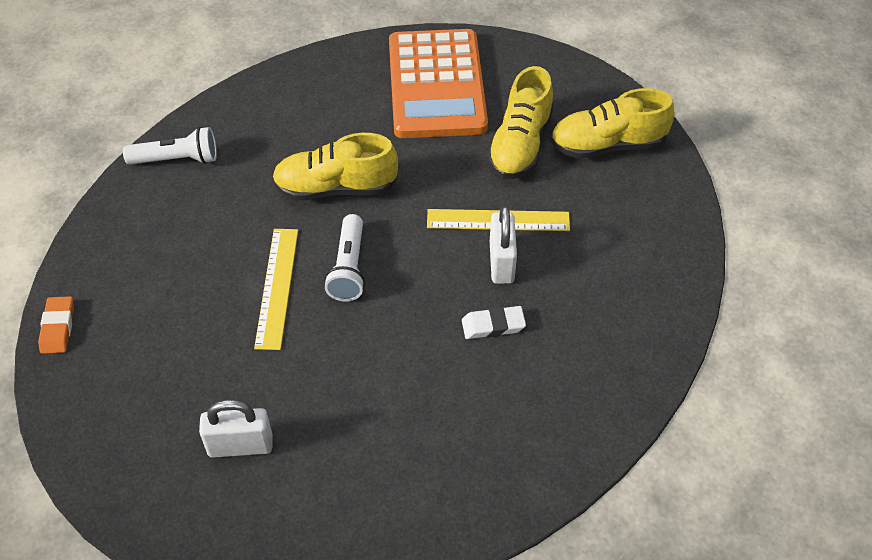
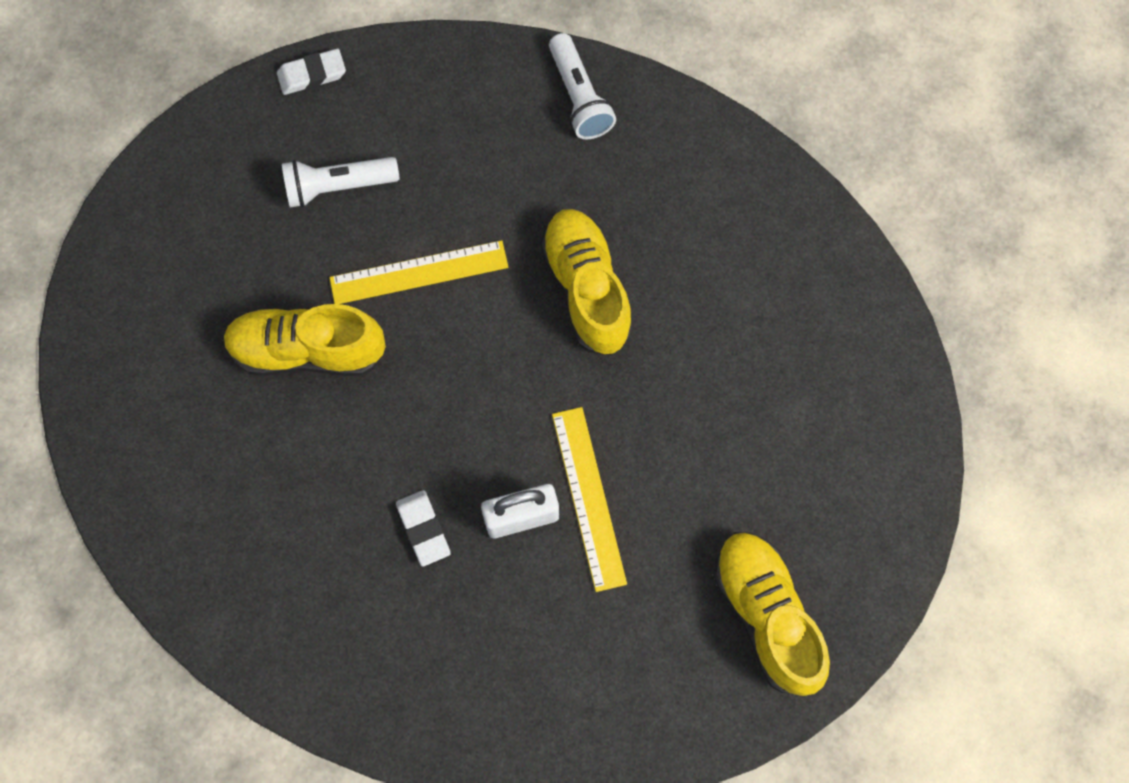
camera: 75 degrees right, 20 degrees up
orange eraser [38,296,74,354] -> white eraser [277,49,346,95]
white padlock [199,400,273,458] -> none
white flashlight [324,214,365,301] -> white flashlight moved to [282,157,400,208]
orange calculator [389,29,488,138] -> none
yellow shoe [487,66,553,179] -> yellow shoe moved to [223,304,386,376]

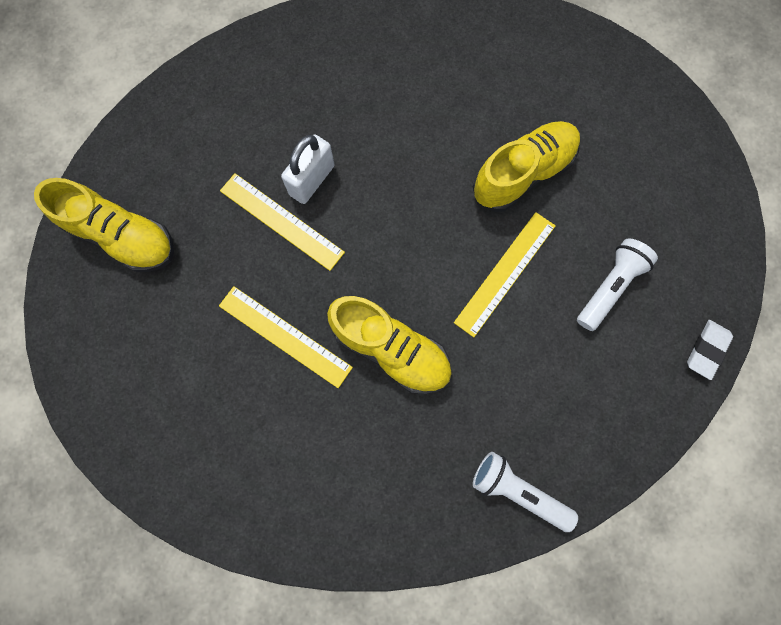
camera: 140 degrees right, 5 degrees up
white eraser [396,490,451,567] -> none
none -> yellow ruler [219,286,353,388]

